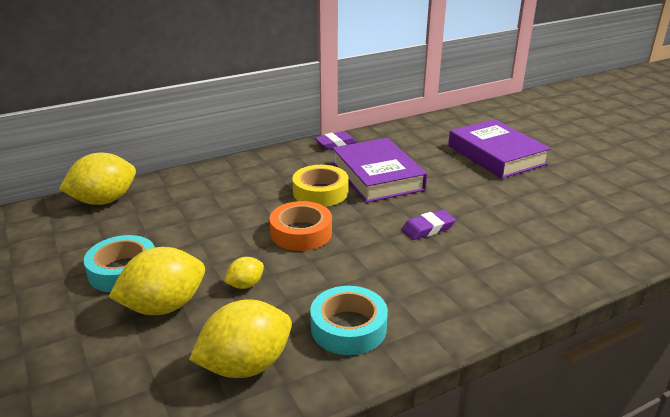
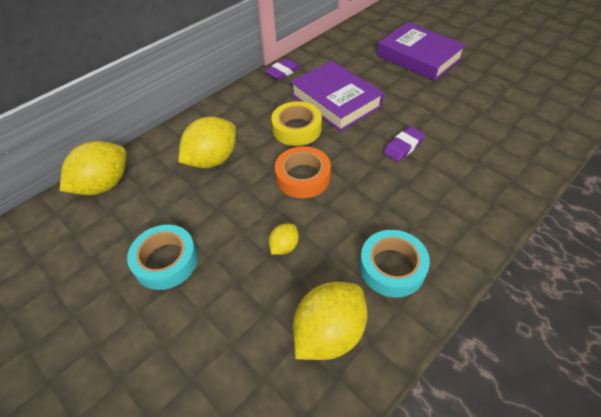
camera: 15 degrees left, 20 degrees up
yellow lemon [108,247,205,315] -> yellow lemon moved to [178,117,236,168]

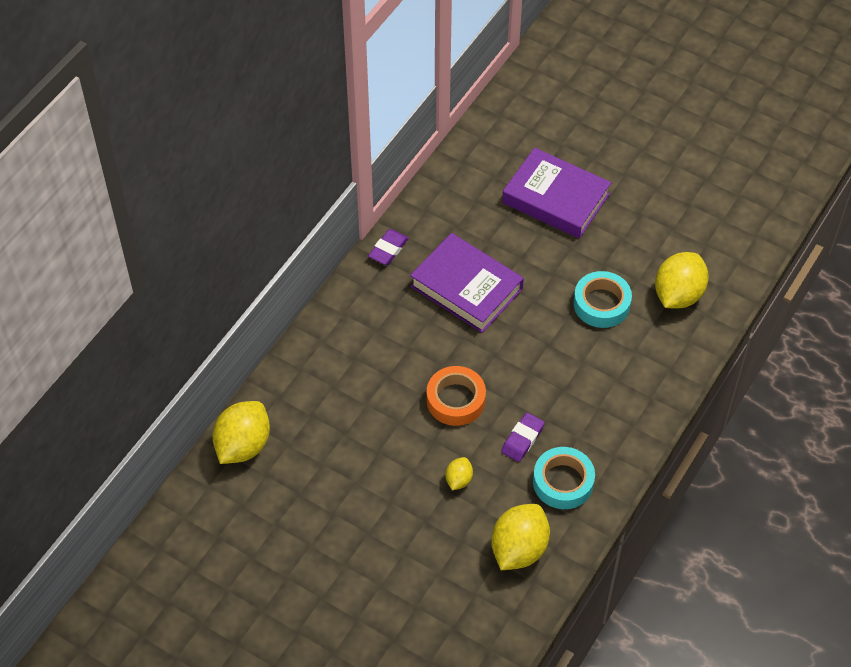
camera: 15 degrees left, 5 degrees up
turquoise tape [127,225,198,290] -> turquoise tape moved to [573,271,632,328]
yellow lemon [178,117,236,168] -> yellow lemon moved to [655,252,709,309]
yellow tape [271,101,322,146] -> none
purple eraser [383,126,425,162] -> purple eraser moved to [501,412,545,462]

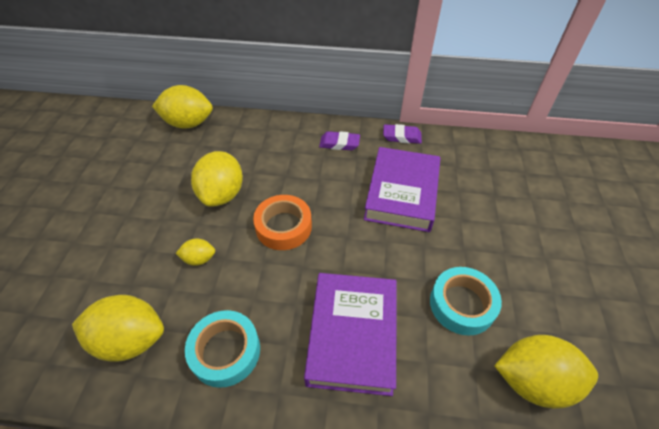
camera: 65 degrees right, 5 degrees down
purple eraser [501,412,545,462] -> purple eraser moved to [319,131,360,150]
purple book [502,148,611,238] -> purple book moved to [304,273,397,396]
none -> yellow lemon [191,151,243,207]

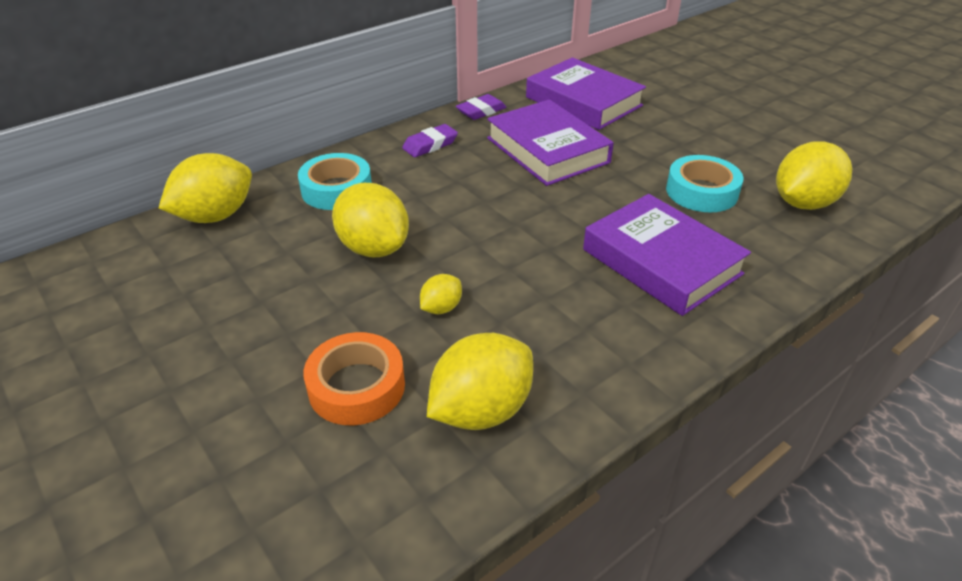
camera: 45 degrees left, 10 degrees down
turquoise tape [185,310,260,388] -> turquoise tape moved to [298,153,372,210]
orange tape [253,195,312,250] -> orange tape moved to [304,332,405,425]
none -> purple book [526,57,646,130]

